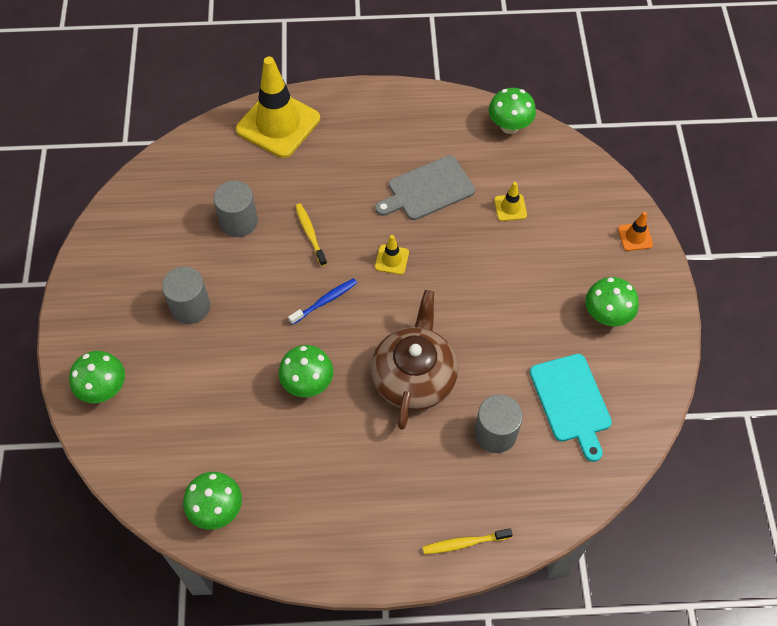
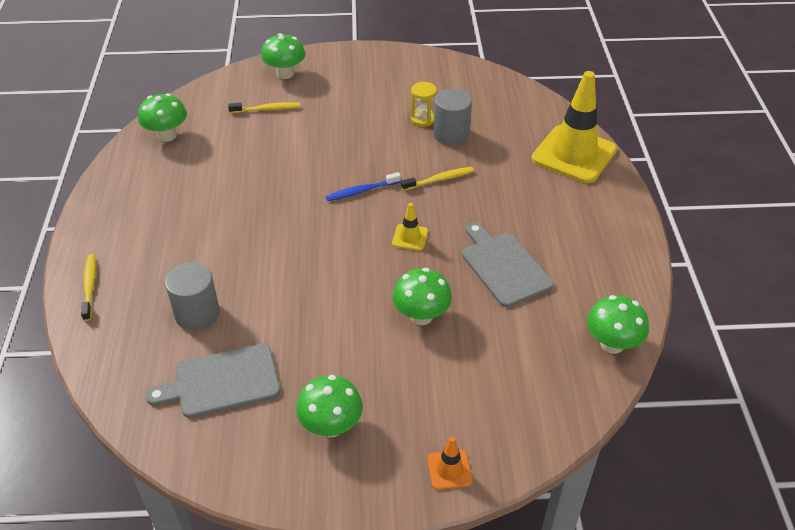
camera: 90 degrees right, 15 degrees down
grey cylinder [162,267,210,324] -> none
green mushroom [278,345,333,397] -> green mushroom moved to [392,268,452,325]
blue toothbrush [288,278,357,325] -> blue toothbrush turned 105 degrees clockwise [326,172,401,201]
brown teapot [371,290,458,430] -> none
yellow traffic cone [494,182,527,221] -> none
turquoise cutting board [530,354,612,462] -> grey cutting board [146,344,280,418]
none -> yellow toothbrush [228,102,300,113]
none -> yellow hourglass [411,82,437,127]

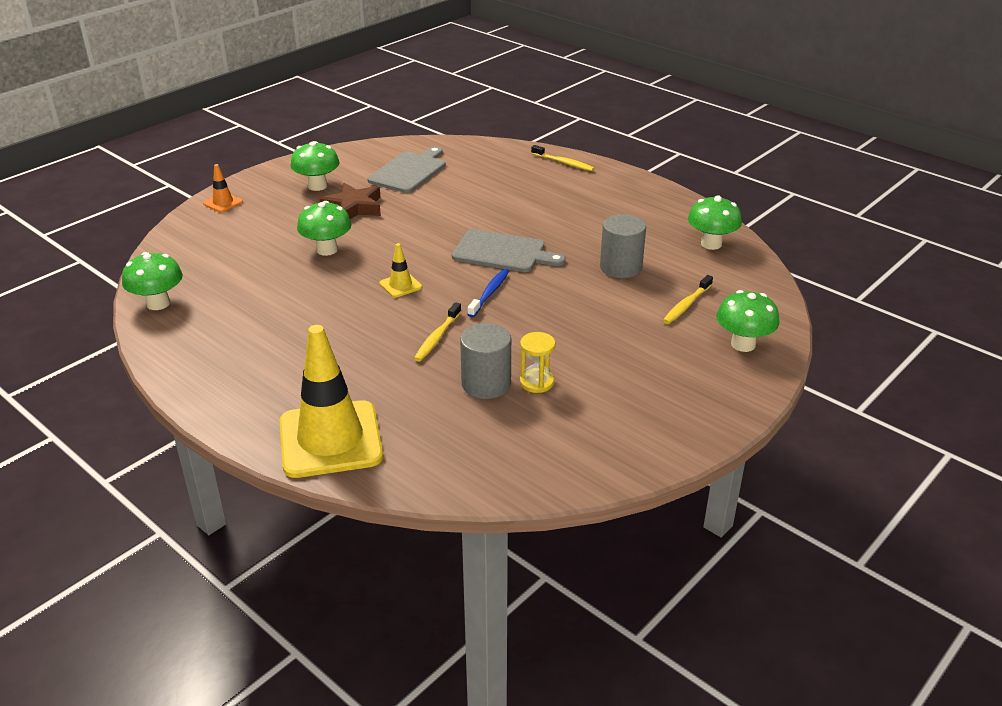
camera: 135 degrees right, 10 degrees down
grey cylinder [165,262,220,331] -> grey cylinder moved to [600,214,646,278]
grey cutting board [462,222,554,307] -> grey cutting board moved to [452,229,566,272]
none -> brown star [320,183,381,219]

